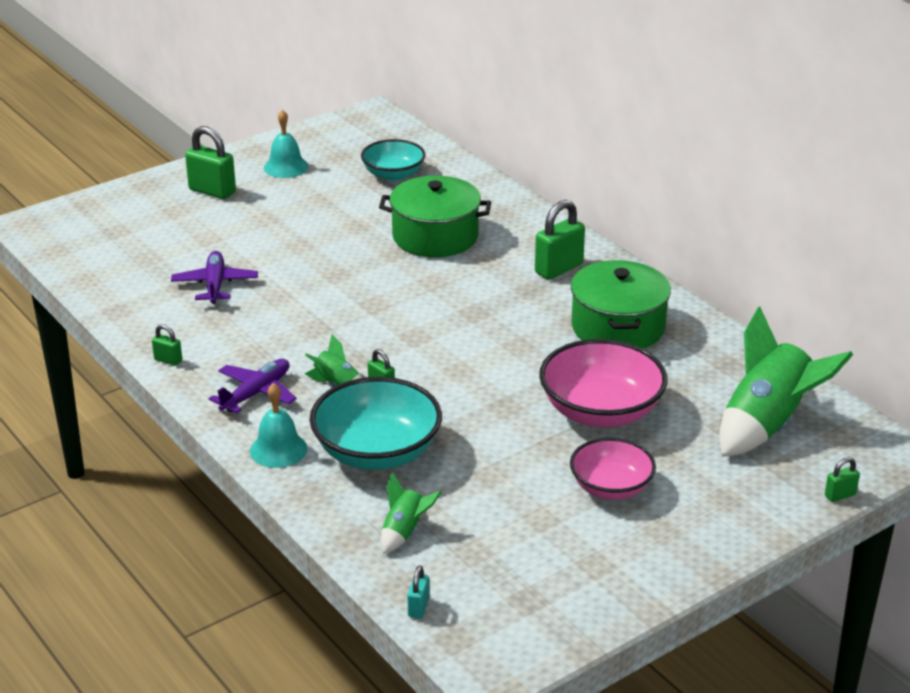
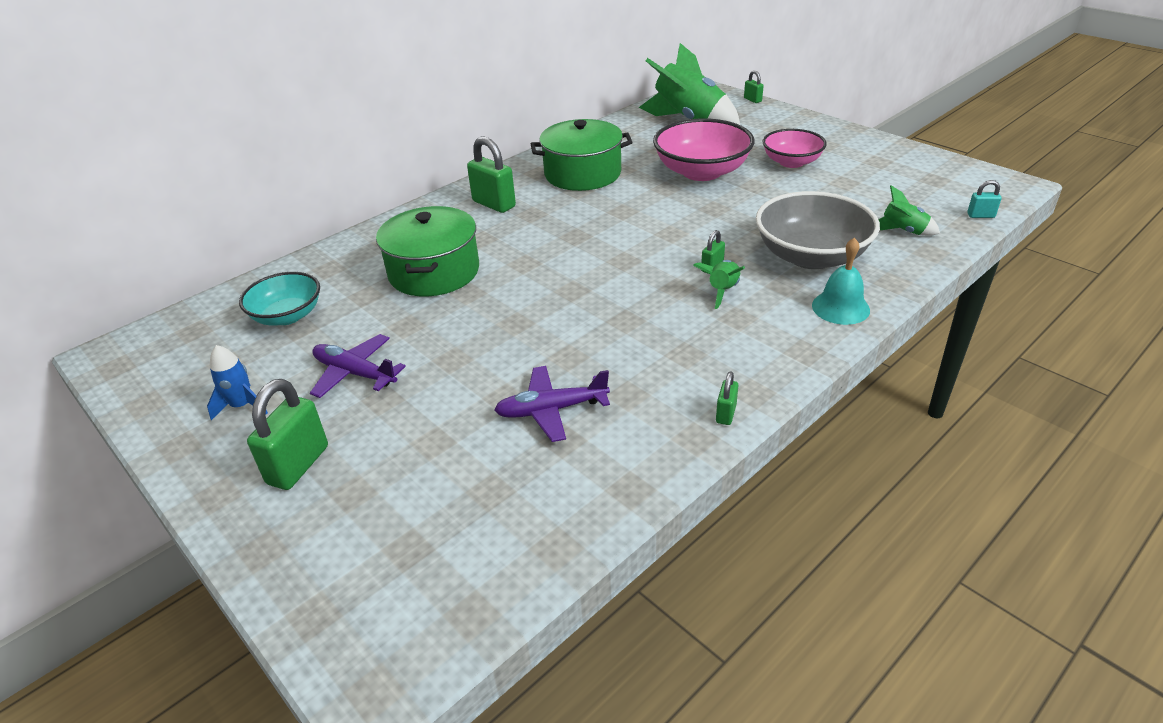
camera: 95 degrees left, 5 degrees up
purple plane [209,359,297,413] -> purple plane moved to [310,334,406,398]
turquoise bell [264,110,308,178] -> blue rocket [207,345,268,420]
turquoise bowl [310,377,442,470] -> grey bowl [756,191,880,269]

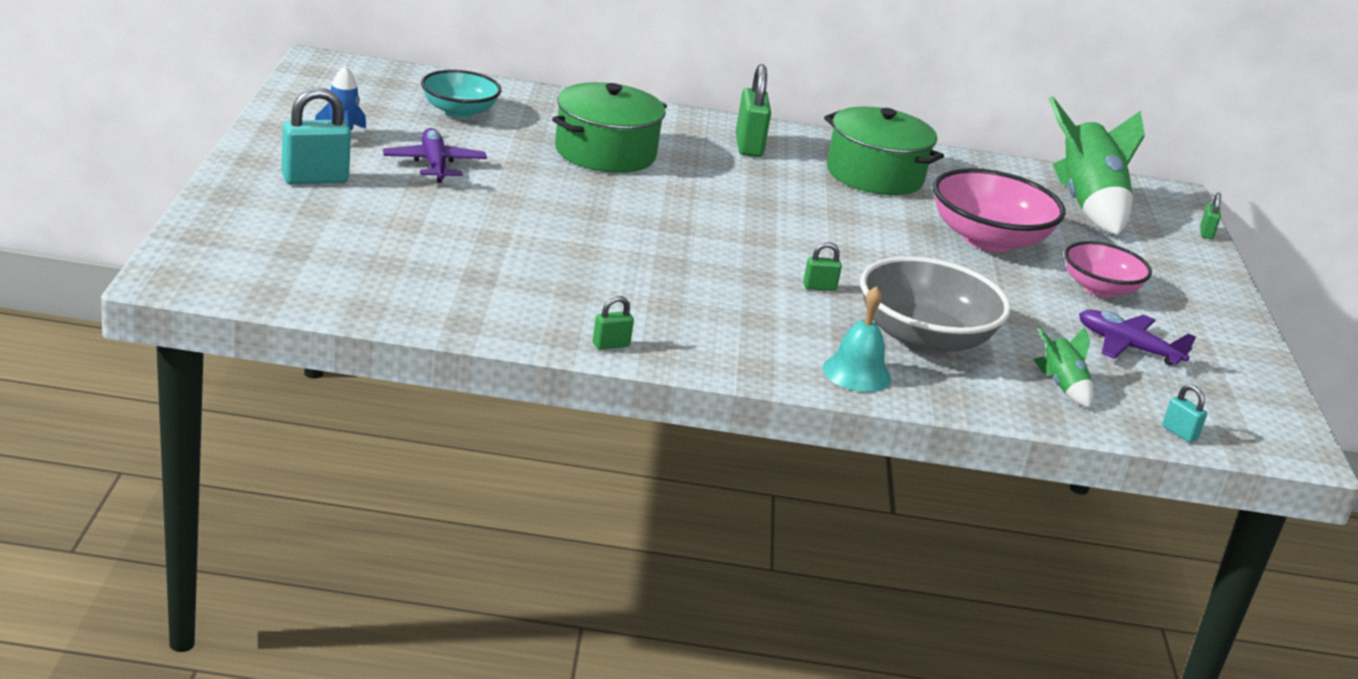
camera: 40 degrees right, 10 degrees down
green padlock [247,379,328,490] -> turquoise padlock [282,87,351,184]
purple plane [494,366,610,442] -> purple plane moved to [1079,310,1196,365]
green rocket [693,260,745,309] -> none

